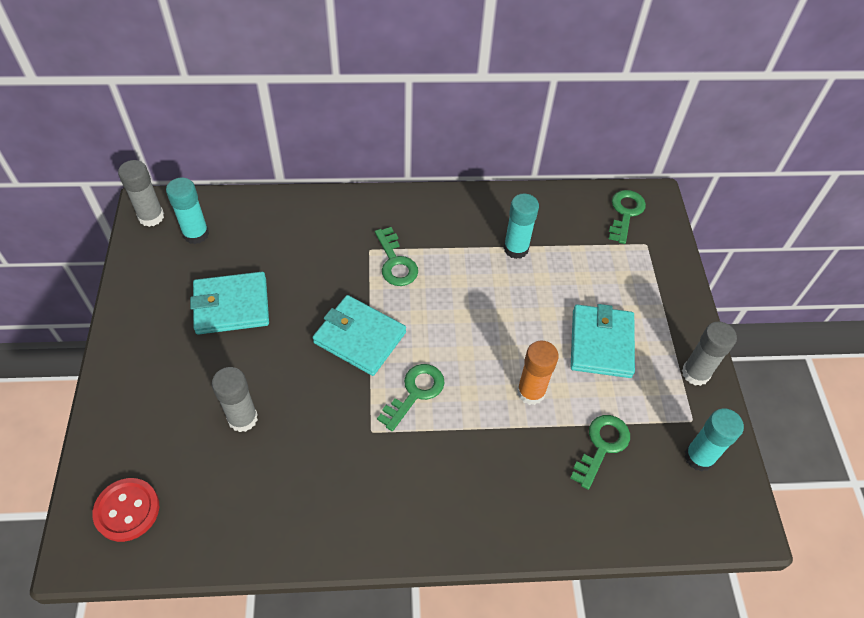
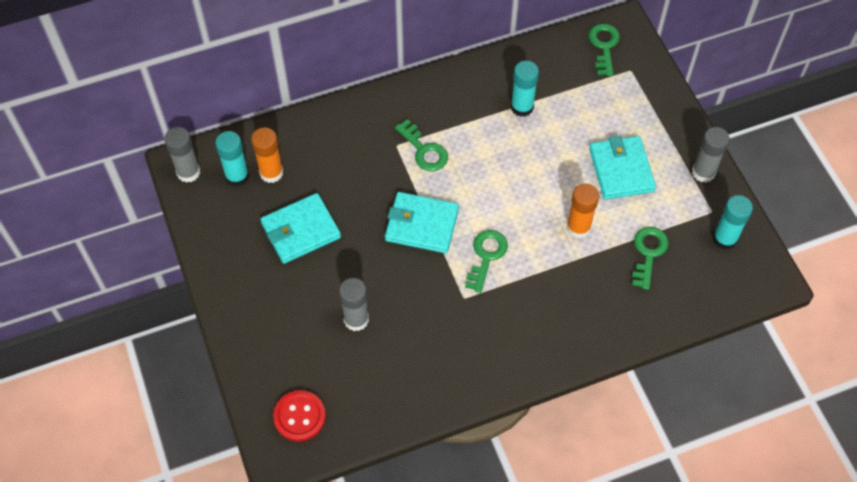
camera: 15 degrees left, 5 degrees up
none -> orange glue stick [251,127,283,183]

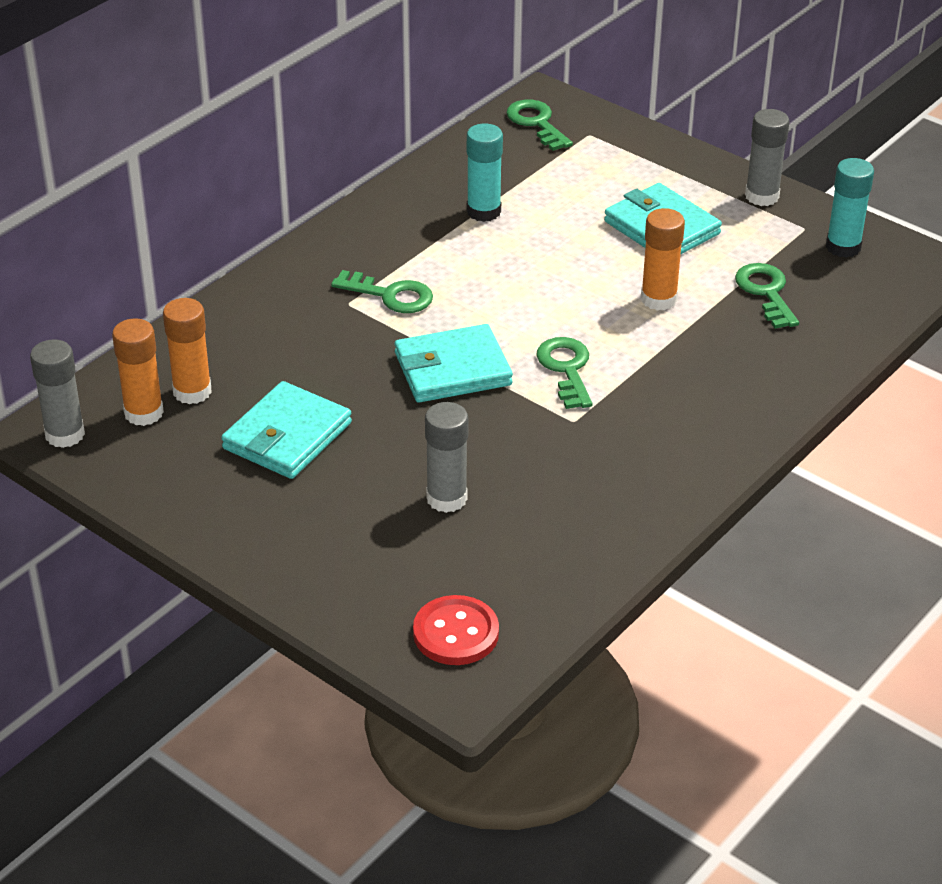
camera: 30 degrees left, 20 degrees down
turquoise glue stick [215,131,249,187] -> orange glue stick [112,318,164,426]

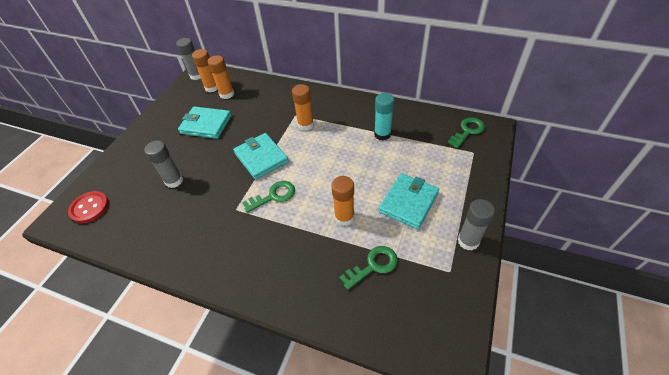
camera: 75 degrees right, 10 degrees up
green key [331,270,433,313] -> orange glue stick [292,84,314,131]
turquoise glue stick [826,158,874,258] -> none

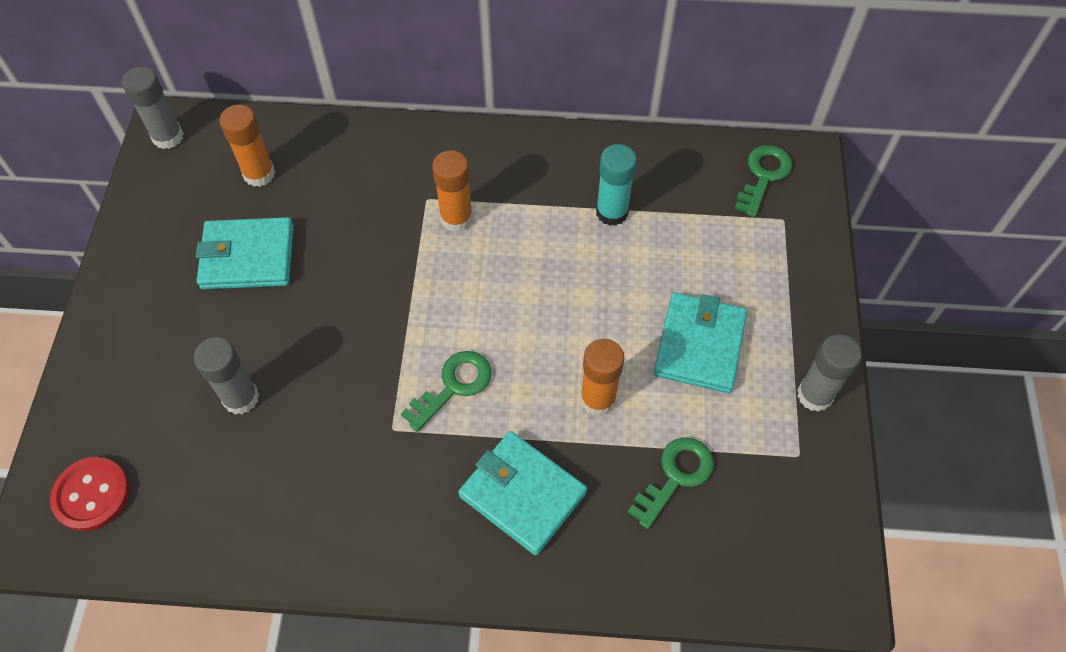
camera: 20 degrees left, 10 degrees up
orange glue stick [192,49,218,92] -> none
turquoise wallet [233,133,289,180] -> turquoise wallet moved to [458,431,587,556]

